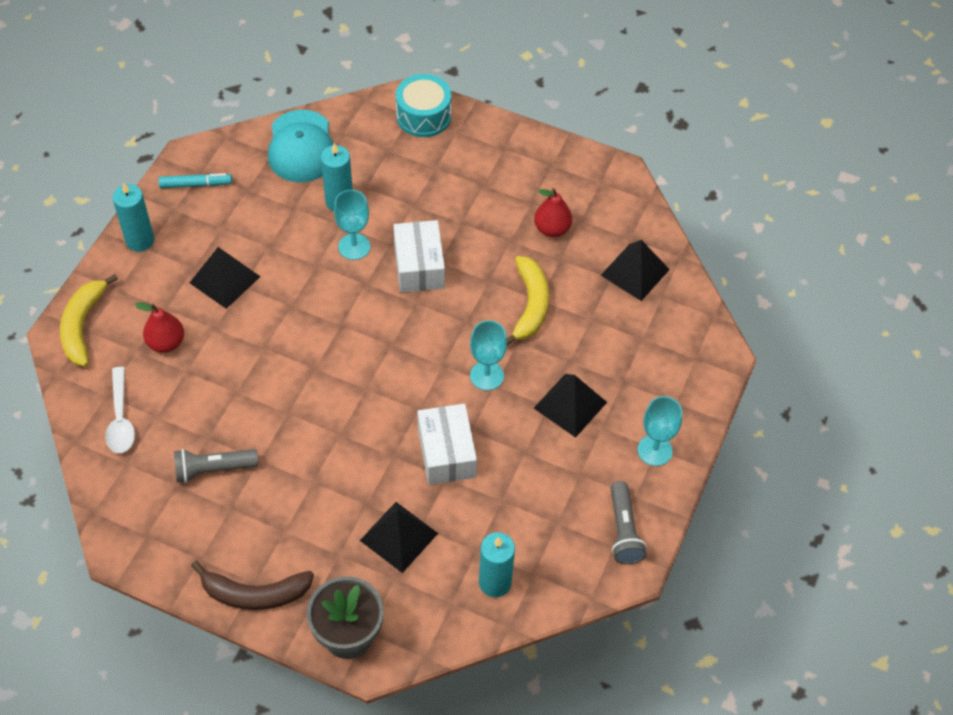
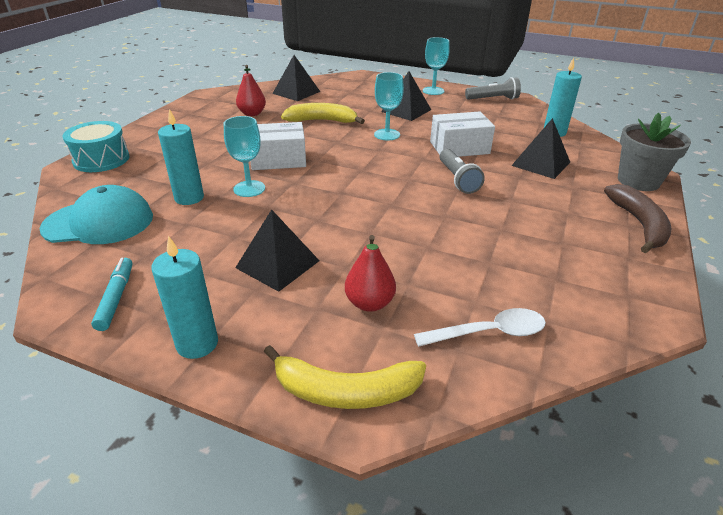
camera: 90 degrees left, 20 degrees down
grey flashlight [174,449,258,483] -> grey flashlight moved to [439,149,485,194]

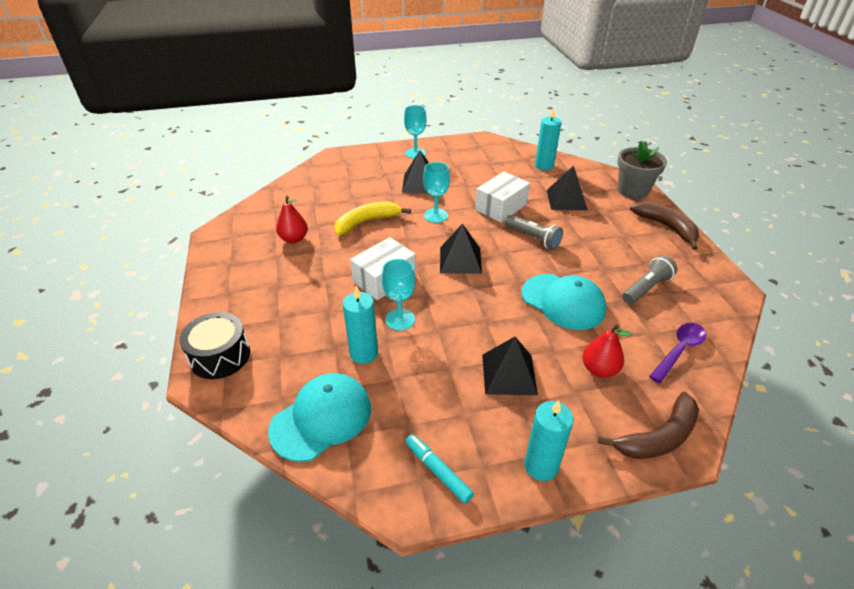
camera: 35 degrees left, 5 degrees up
turquoise drum [62,121,130,172] -> black drum [180,312,250,379]
yellow banana [264,345,426,409] -> brown banana [598,392,699,459]
black pyramid [272,55,320,101] -> black pyramid moved to [440,223,482,274]
white spoon [414,308,546,347] -> purple spoon [649,323,706,383]
grey flashlight [465,77,521,100] -> grey flashlight moved to [622,255,677,304]
none -> turquoise cap [521,274,607,330]

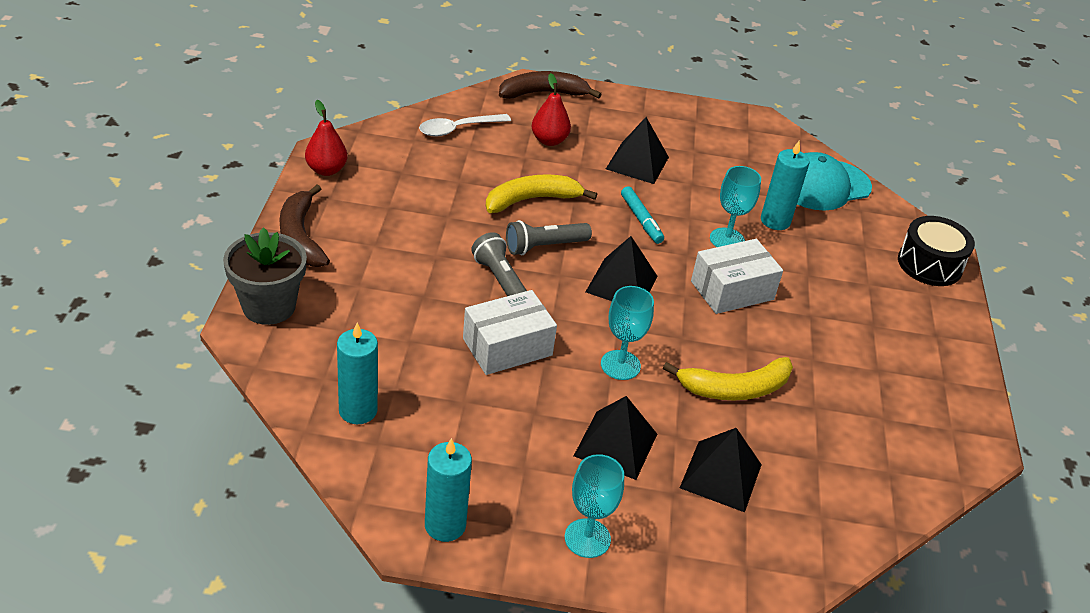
camera: 165 degrees left, 0 degrees up
red pear [276,196,308,243] -> red pear moved to [305,100,347,176]
turquoise marker [405,434,474,504] -> turquoise marker moved to [621,186,664,244]
turquoise cap [521,274,607,330] -> yellow banana [486,174,597,213]
turquoise candle [524,400,574,481] -> turquoise candle moved to [425,438,472,542]
black pyramid [547,165,588,211] -> black pyramid moved to [680,428,762,512]
grey flashlight [622,255,677,304] -> grey flashlight moved to [506,220,592,255]
purple spoon [649,323,706,383] -> white spoon [419,114,511,137]

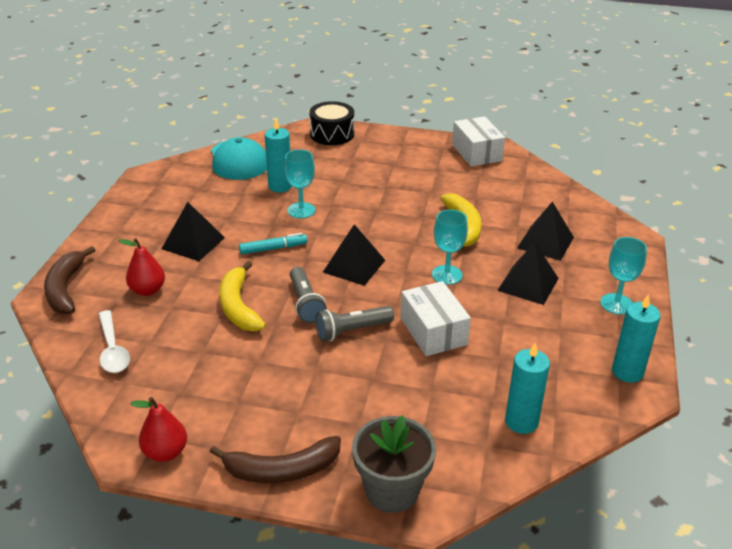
camera: 80 degrees left, 5 degrees down
white box [691,239,783,314] -> white box moved to [452,116,505,166]

